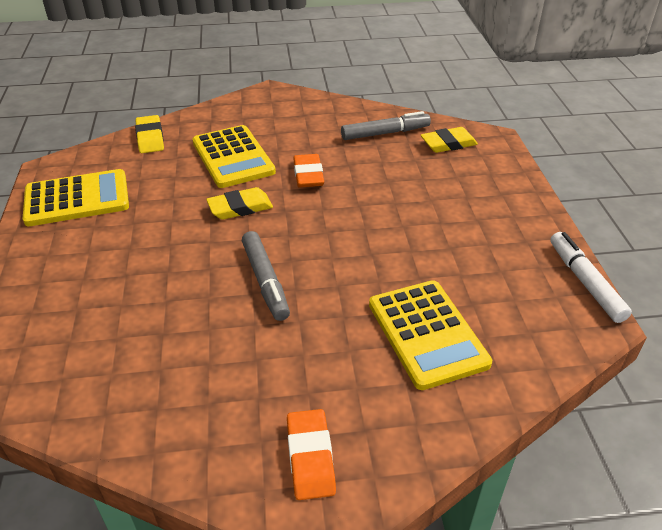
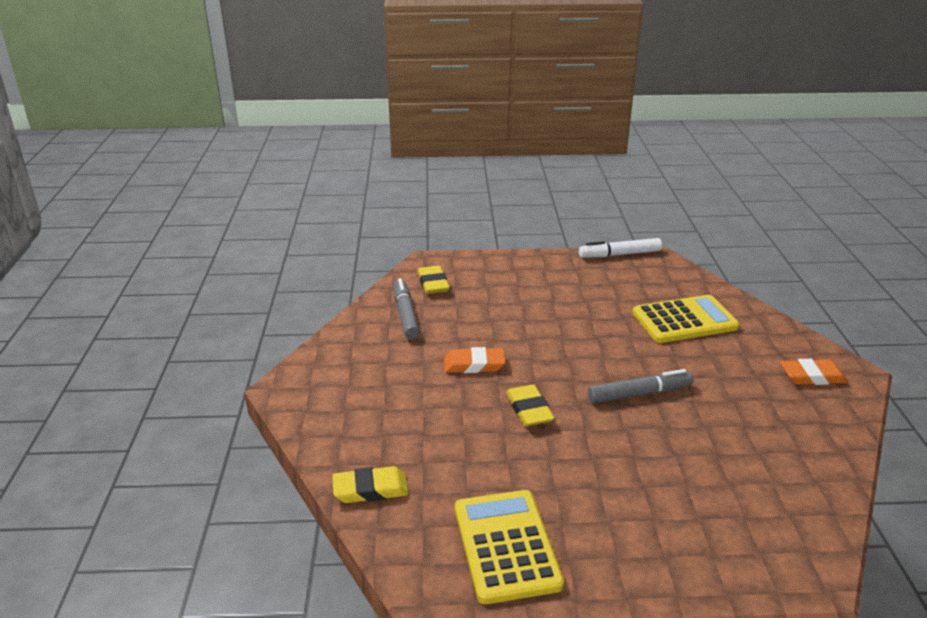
camera: 85 degrees left, 10 degrees down
yellow calculator [192,125,276,188] -> none

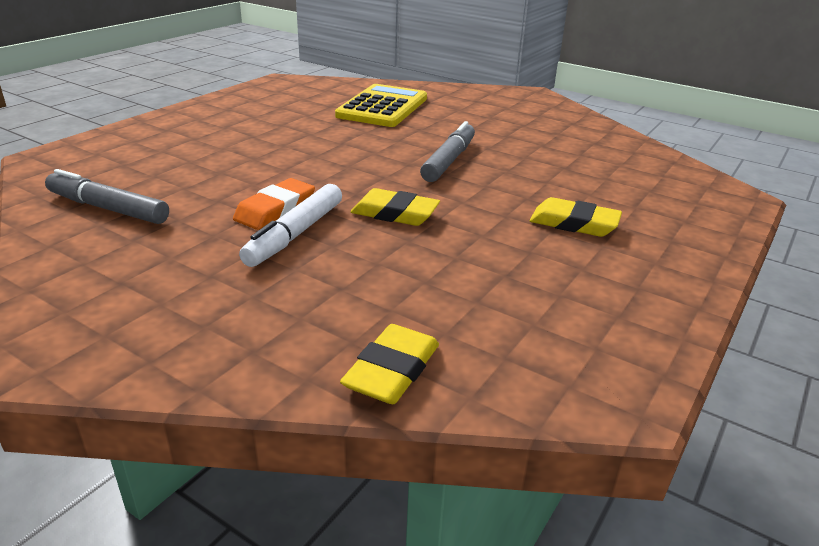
camera: 55 degrees left, 0 degrees up
yellow eraser [418,265,450,294] -> yellow eraser moved to [530,197,622,237]
yellow calculator [455,490,564,604] -> none
white marker [579,238,662,258] -> white marker moved to [239,184,342,267]
orange eraser [780,359,848,385] -> none

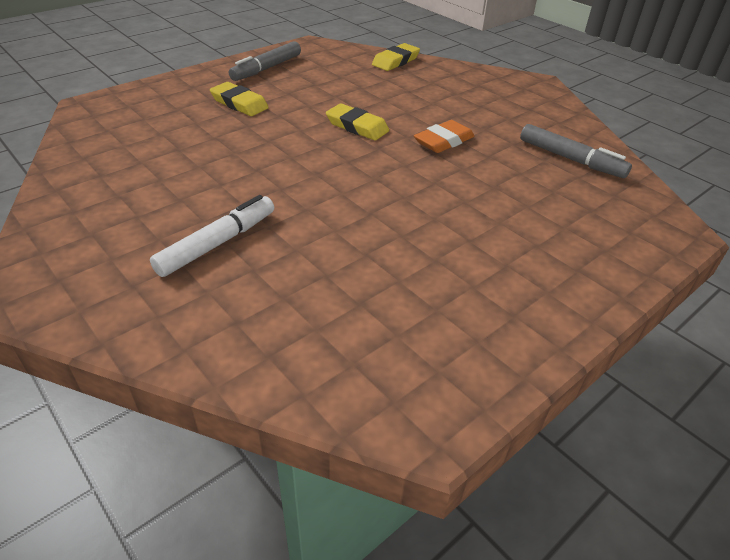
camera: 165 degrees left, 10 degrees up
white marker [239,184,342,267] -> white marker moved to [150,195,274,277]
yellow calculator [335,84,427,127] -> none
grey marker [420,121,475,182] -> grey marker moved to [229,41,301,81]

